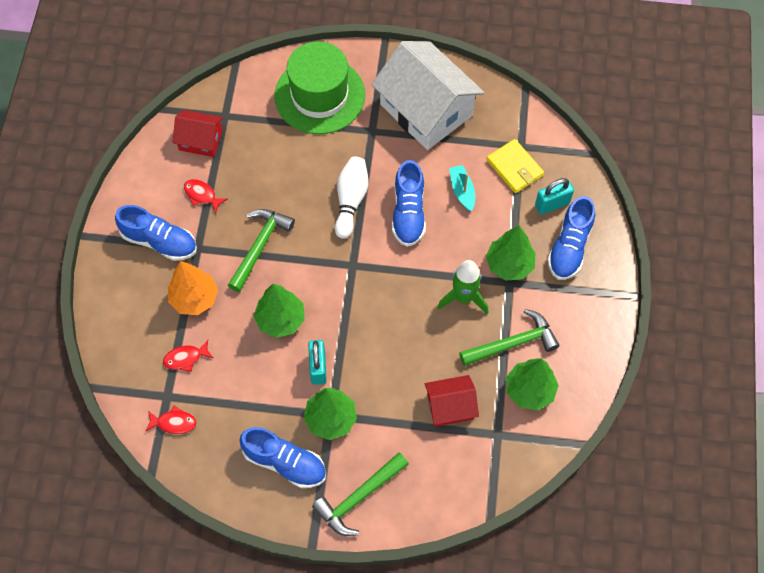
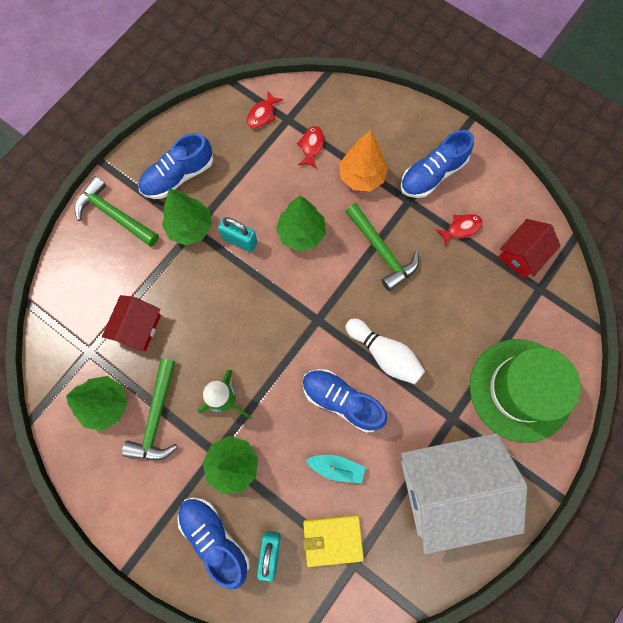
camera: 120 degrees right, 10 degrees up
green hammer [312,452,409,536] -> green hammer turned 45 degrees counterclockwise [75,176,159,247]

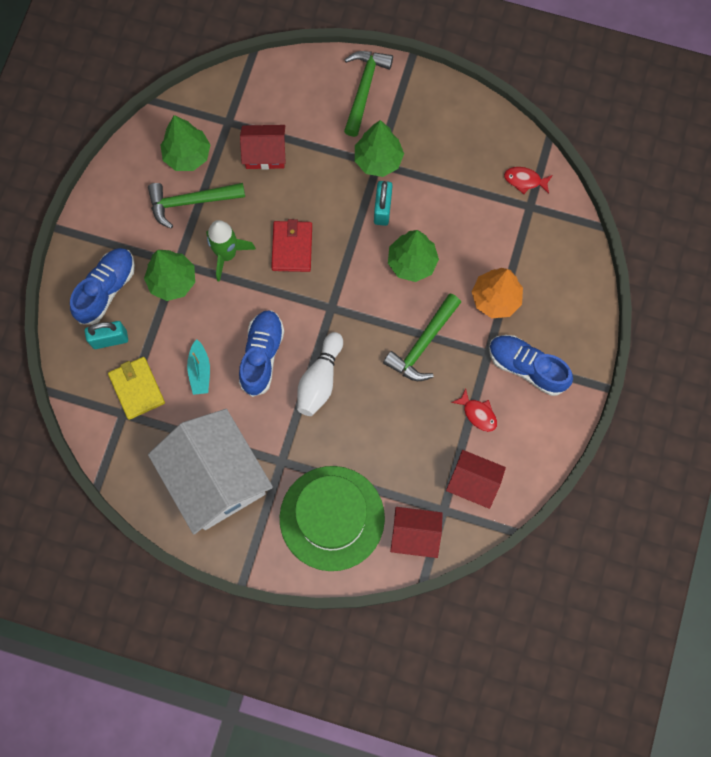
camera: 70 degrees right, 0 degrees up
blue shoe [138,133,213,199] -> none
red fish [296,126,324,168] -> none
none -> red wallet [271,219,312,272]
none -> red house [390,507,443,558]

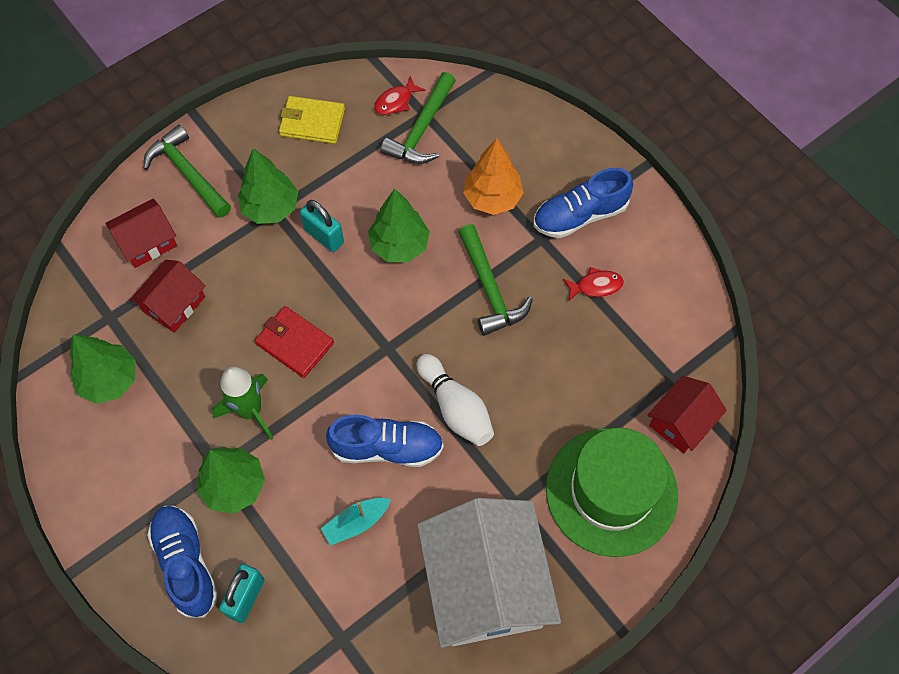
camera: 55 degrees left, 10 degrees down
yellow wallet [108,357,165,420] -> yellow wallet moved to [279,96,345,144]
green hammer [148,183,245,229] -> green hammer moved to [381,72,456,164]
white house [148,409,273,535] -> white house turned 75 degrees clockwise [417,498,561,648]
turquoise boat [187,339,210,395] -> turquoise boat turned 120 degrees clockwise [321,498,391,546]
blue shoe [239,310,284,397] -> blue shoe turned 135 degrees clockwise [326,414,444,467]
red house [446,450,506,509] -> red house moved to [105,199,177,268]

